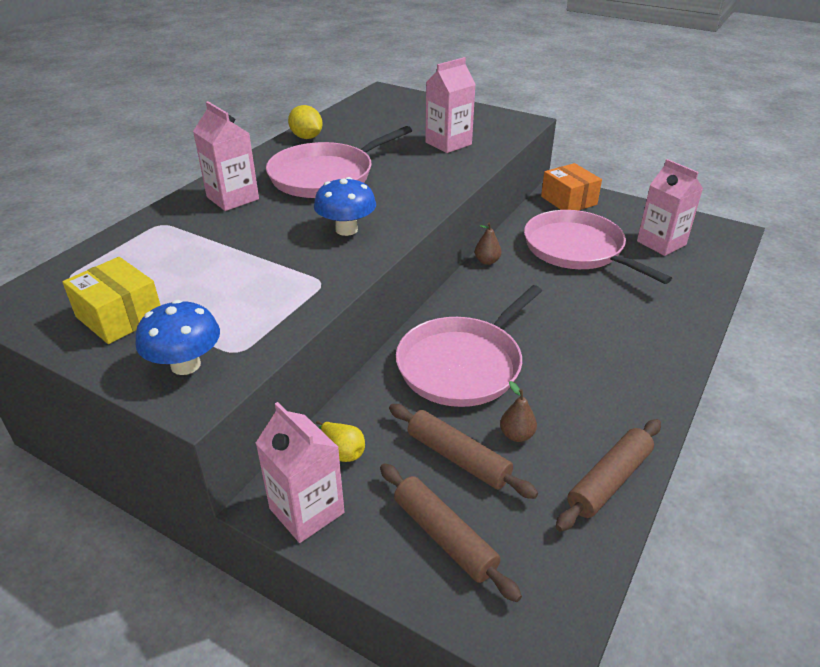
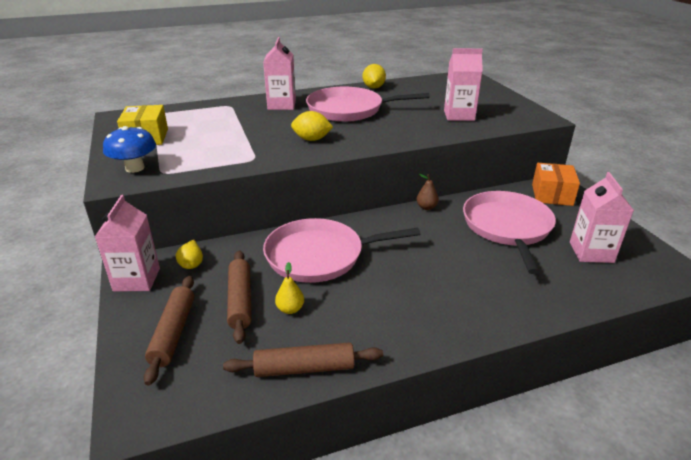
camera: 40 degrees right, 5 degrees down
blue mushroom [314,177,376,236] -> yellow lemon [291,111,333,141]
brown pear [500,381,537,442] -> yellow pear [275,262,304,314]

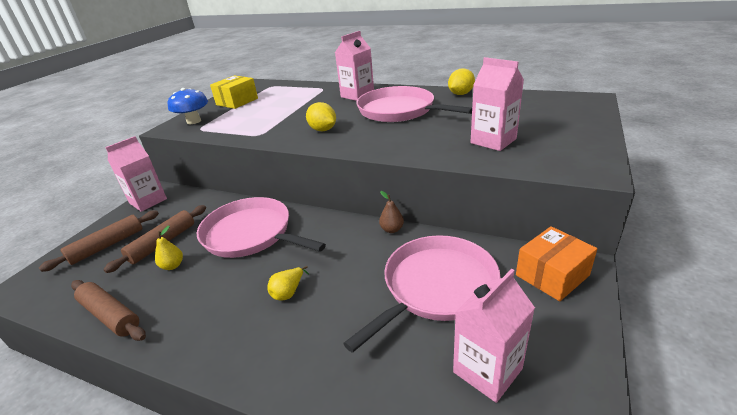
camera: 45 degrees right, 0 degrees up
yellow pear [176,239,203,269] -> yellow pear moved to [267,266,309,300]

